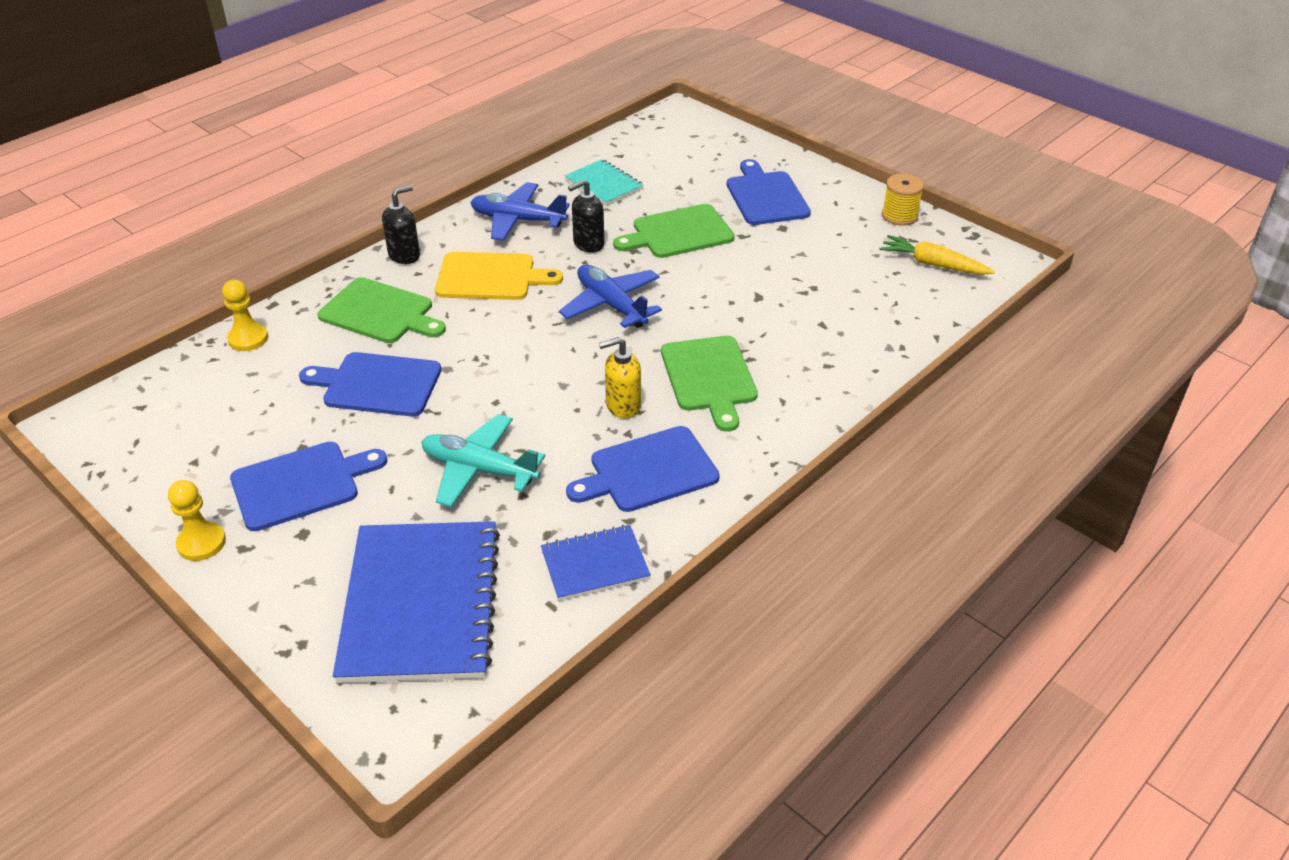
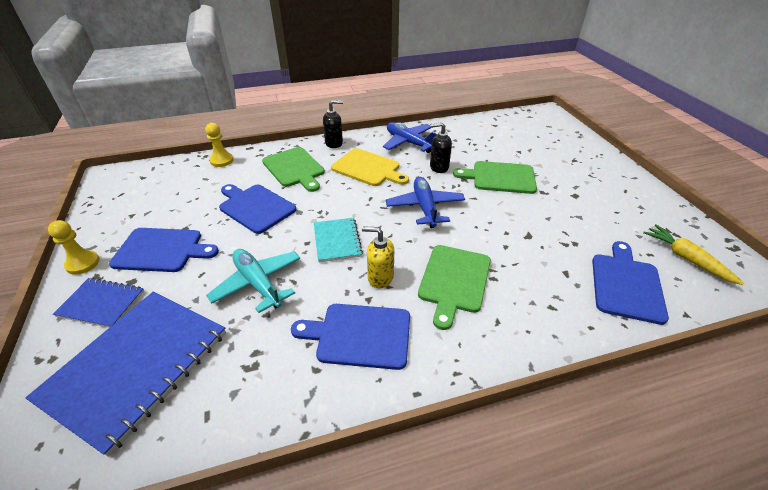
camera: 30 degrees right, 0 degrees up
blue notebook [541,525,651,601] -> blue notebook moved to [53,278,144,328]
turquoise notebook [565,159,644,205] -> turquoise notebook moved to [314,218,363,262]
blue cutting board [727,159,811,225] -> blue cutting board moved to [592,241,669,325]
yellow spool [882,174,924,225] -> none

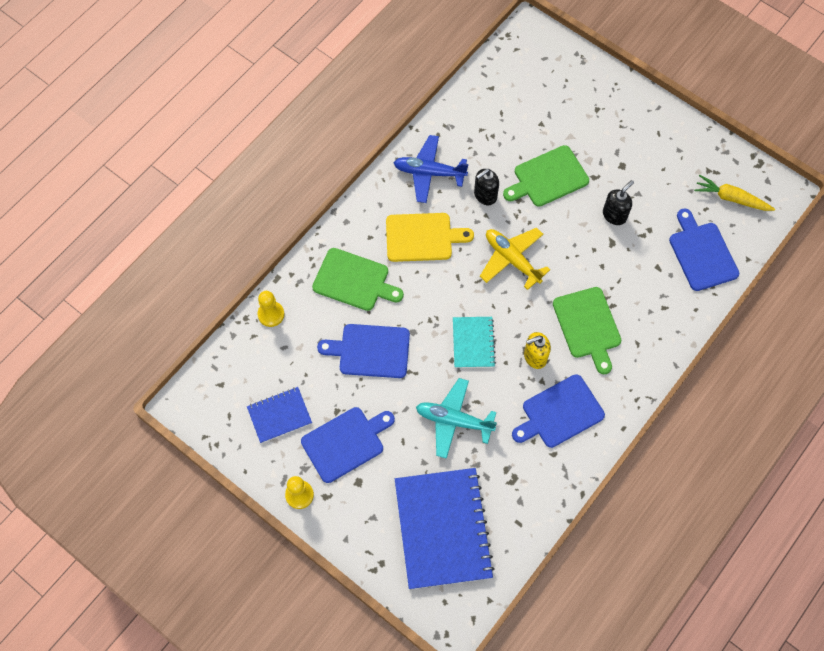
camera: 35 degrees left, 25 degrees up
blue notebook [53,278,144,328] -> blue notebook moved to [247,387,312,443]
turquoise notebook [314,218,363,262] -> turquoise notebook turned 45 degrees clockwise [453,317,496,368]
black soap dispenser [323,100,343,148] -> black soap dispenser moved to [603,180,634,225]
blue plane [385,177,465,228] -> yellow plane [480,228,550,290]

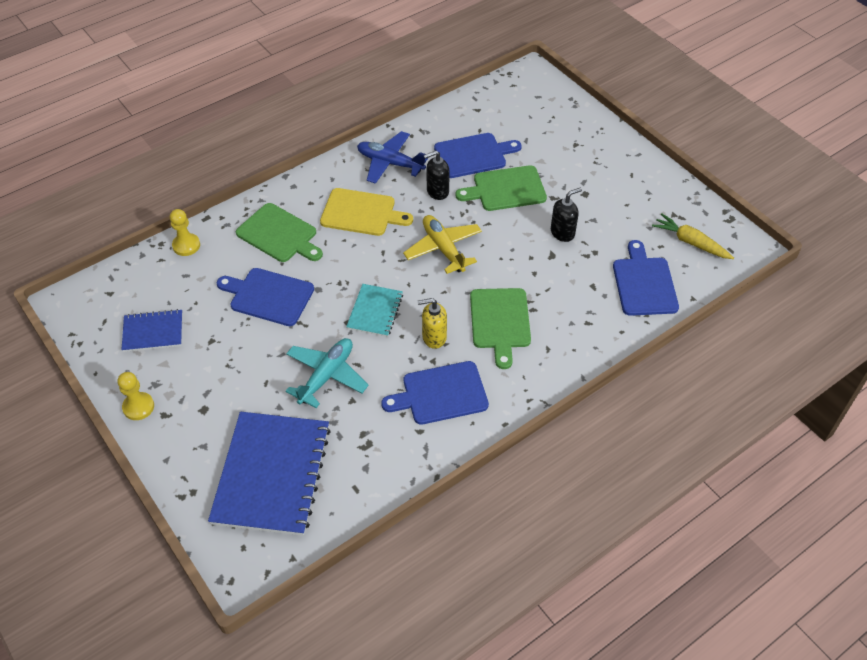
camera: 15 degrees right, 15 degrees down
blue cutting board [301,407,395,483] -> blue cutting board moved to [434,133,522,178]
turquoise plane [416,378,497,459] -> turquoise plane turned 90 degrees clockwise [286,338,369,408]

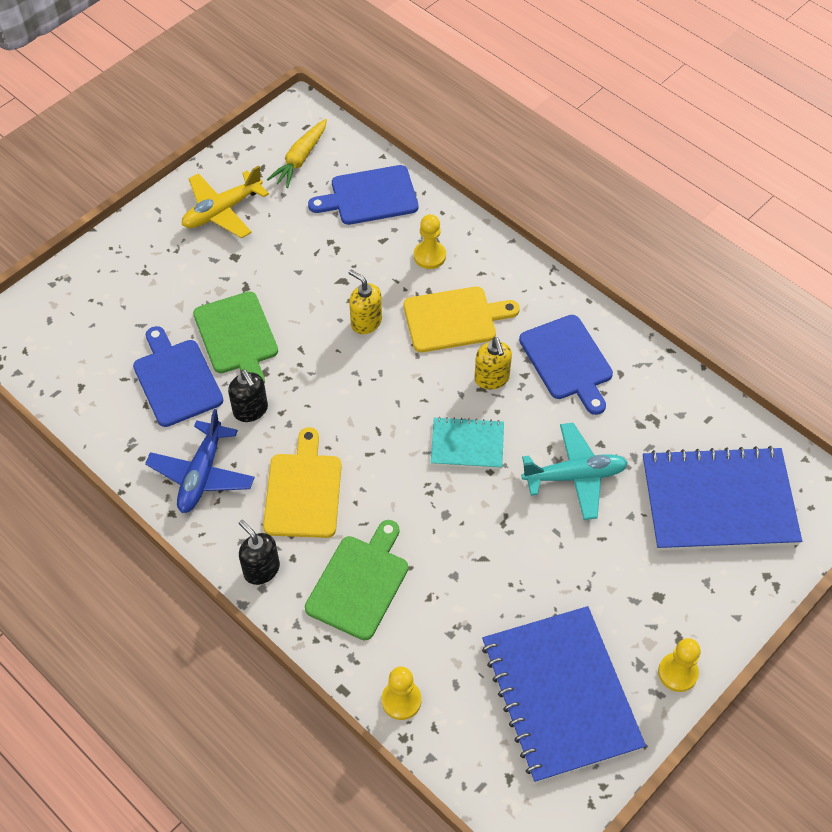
camera: 100 degrees left, 5 degrees up
blue notebook [121,309,182,352] -> blue notebook [482,606,646,783], size x1.95
blue cutting board [216,268,314,326] -> none
turquoise plane [286,338,369,408] -> turquoise plane turned 150 degrees clockwise [521,423,628,520]
yellow plane [403,215,482,274] -> yellow plane moved to [182,165,269,238]
green cutting board [470,288,531,369] -> yellow cutting board [403,287,520,352]
black soap dispenser [551,188,582,242] -> black soap dispenser moved to [239,520,280,585]
none -> yellow soap dispenser [349,270,382,334]
none -> yellow pawn [414,214,446,269]

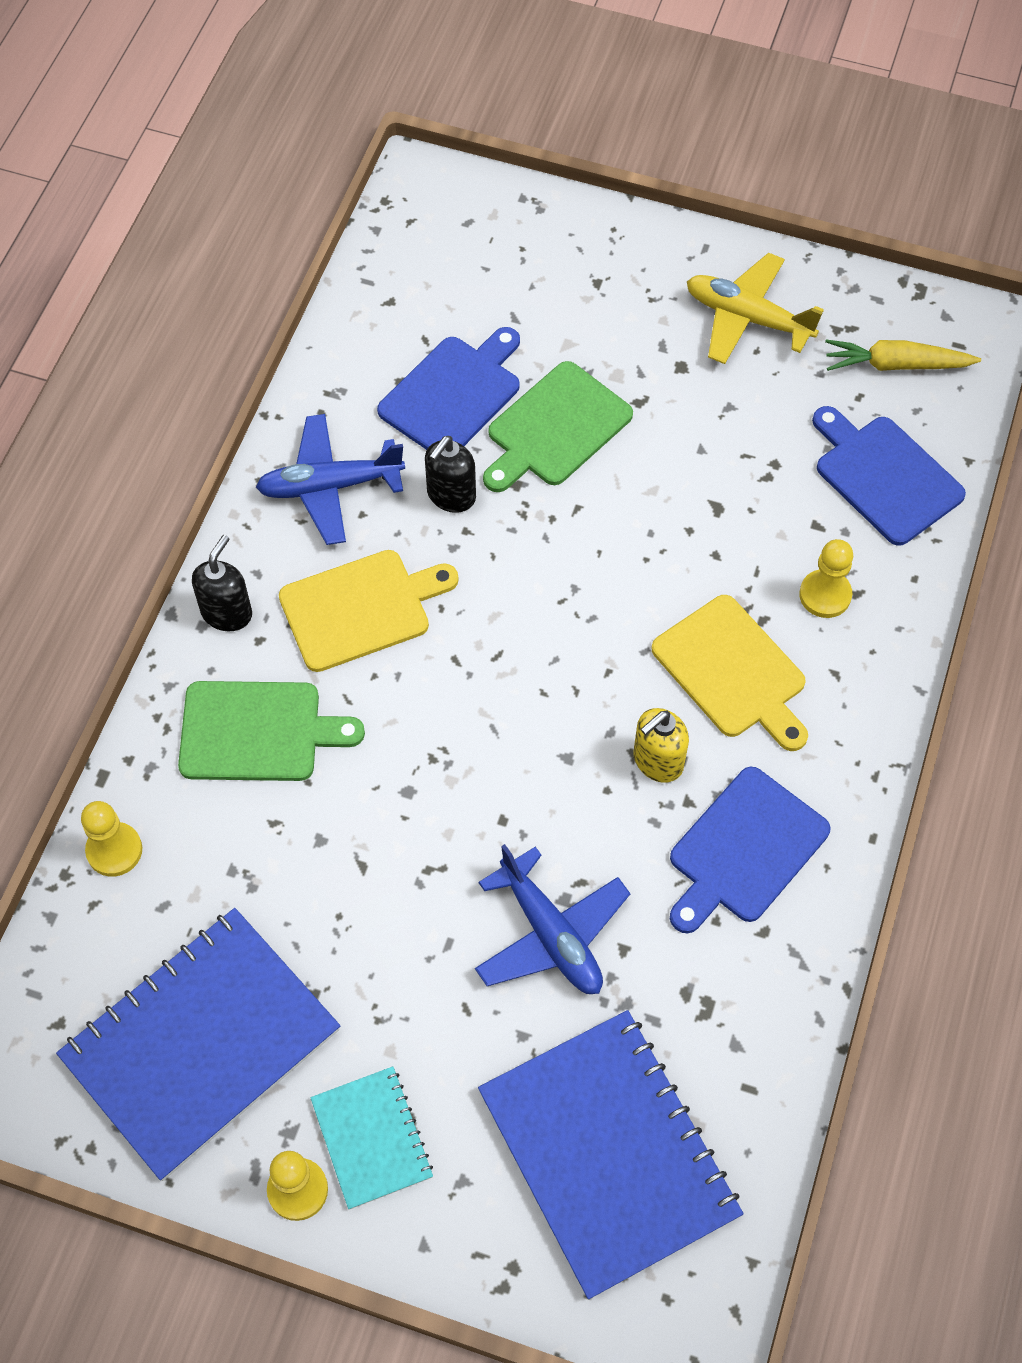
camera: 65 degrees right, 5 degrees up
yellow soap dispenser [349,270,382,334] -> none
turquoise notebook [431,417,504,469] -> turquoise notebook moved to [310,1066,433,1210]
turquoise plane [521,423,628,520] -> blue plane [475,844,630,994]

